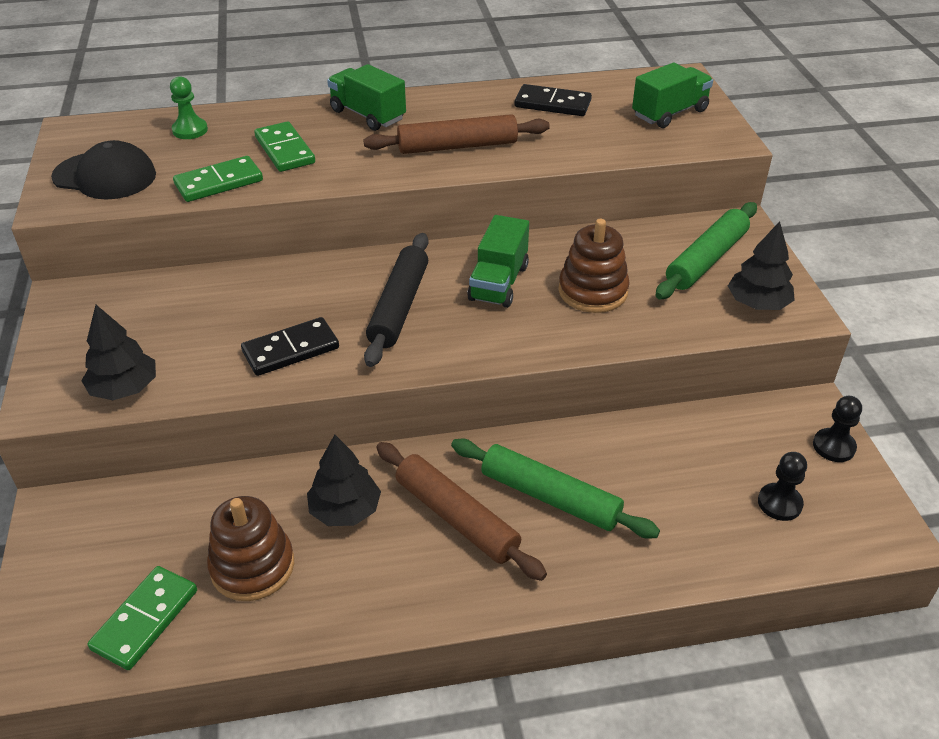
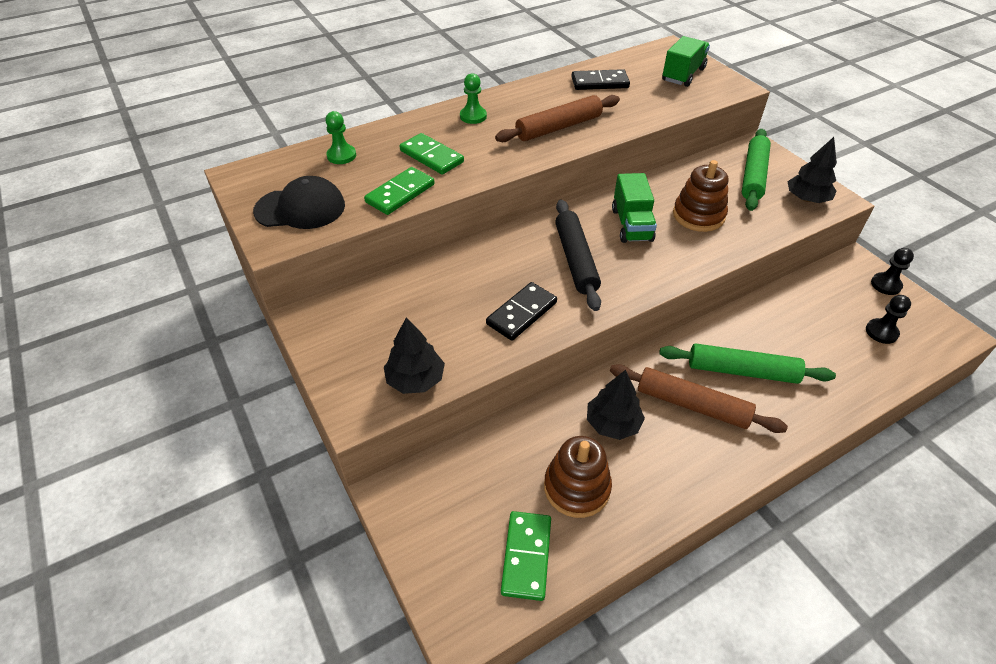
camera: 20 degrees left, 5 degrees up
green truck [327,64,406,131] -> green pawn [460,73,487,124]

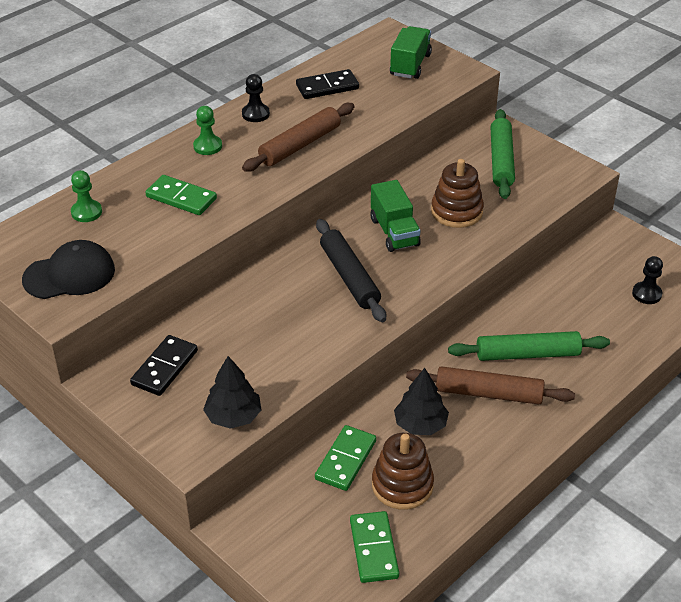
camera: 15 degrees left, 5 degrees down
green domino [364,167,435,215] -> green domino moved to [315,425,376,491]
black domino [486,282,557,341] -> black domino moved to [130,335,198,396]
black tree [788,137,837,203] -> none
black pawn [871,248,914,295] -> black pawn moved to [242,74,270,122]

